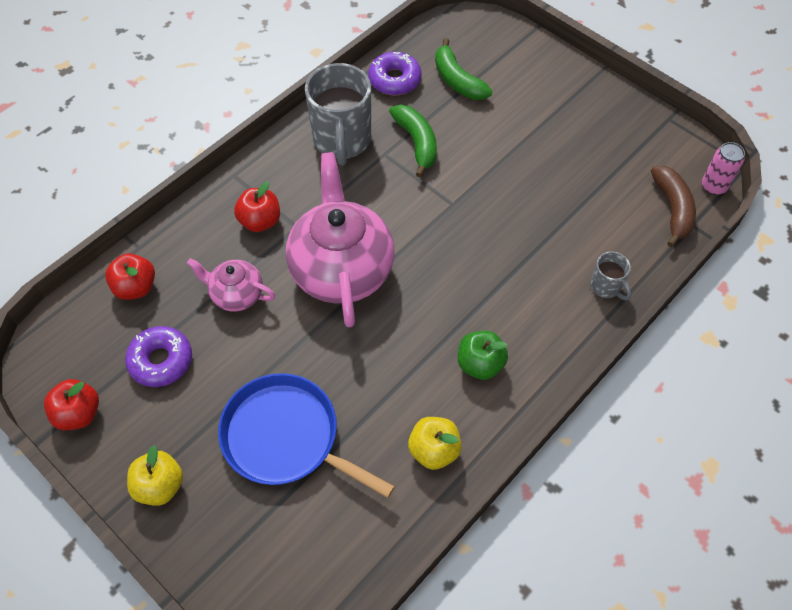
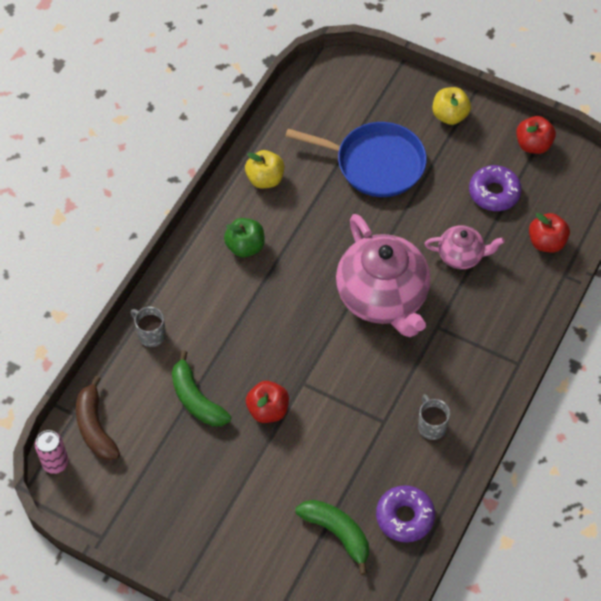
camera: 165 degrees right, 0 degrees up
red apple [234,181,280,232] -> red apple moved to [246,381,289,423]
grey mug [305,63,371,165] -> grey mug [418,394,450,440], size x0.48
green banana [389,105,437,178] -> green banana moved to [172,350,231,426]

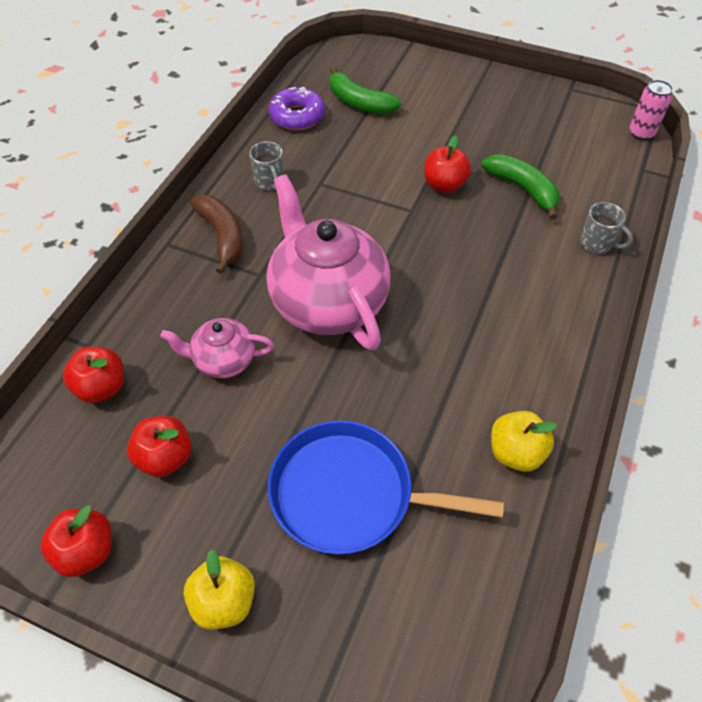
camera: 175 degrees right, 5 degrees down
brown banana [76,376,120,460] -> brown banana moved to [190,195,243,274]
green apple [224,218,265,257] -> none
purple donut [469,165,522,211] -> red apple [127,416,192,477]

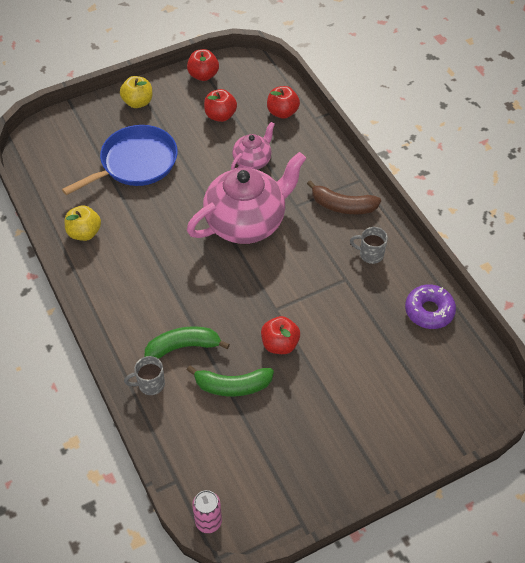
camera: 130 degrees right, 0 degrees up
pink teapot [267,174,391,351] -> pink teapot turned 45 degrees counterclockwise [187,152,307,244]
green banana [330,67,401,114] -> green banana moved to [144,326,230,359]

